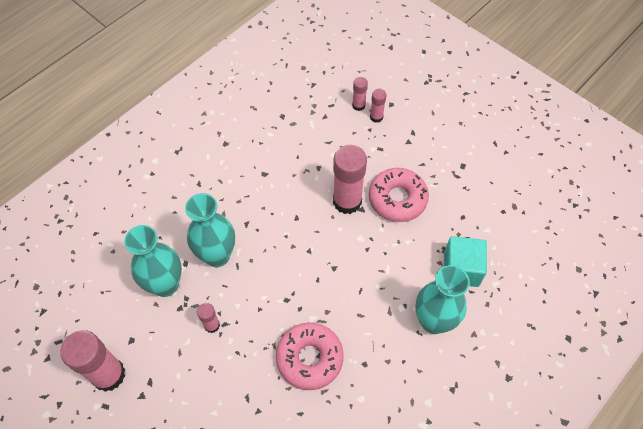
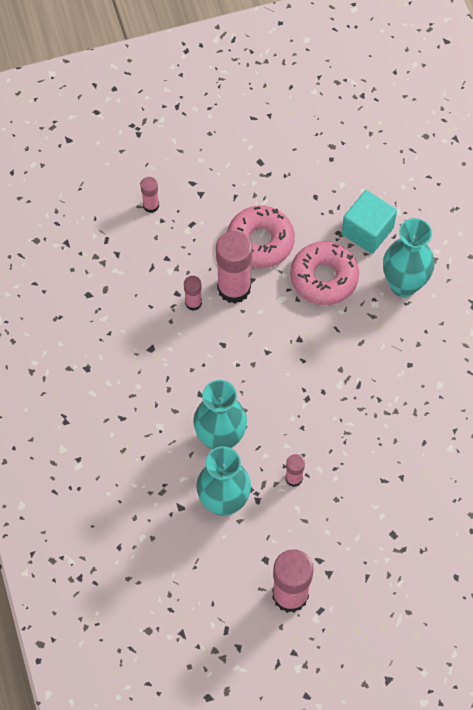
camera: 60 degrees left, 5 degrees up
pink donut [276,323,344,390] -> pink donut moved to [290,241,359,305]
pink glue stick [352,77,368,111] -> pink glue stick moved to [184,276,202,311]

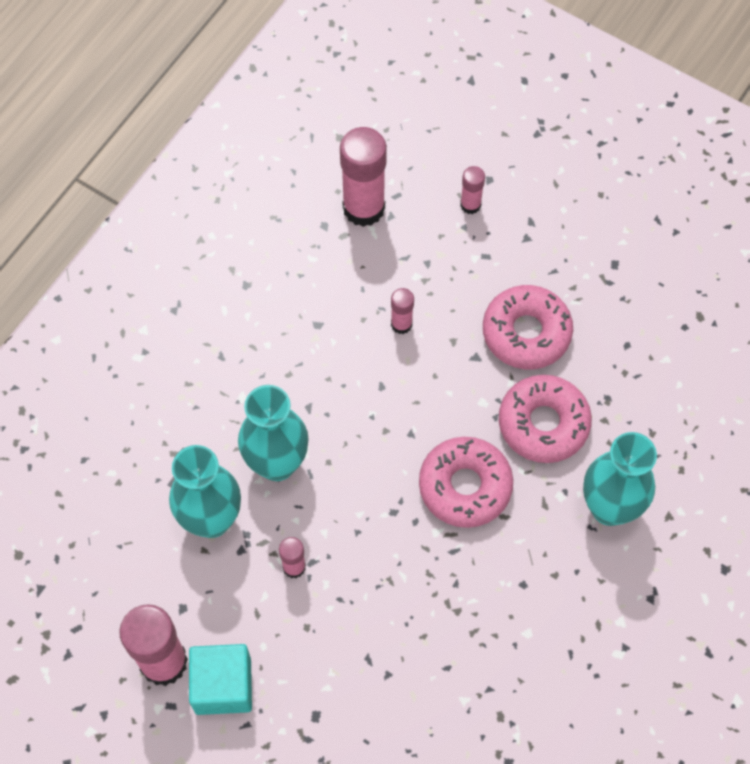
camera: 50 degrees right, 0 degrees up
pink glue stick [216,231,252,303] -> pink glue stick moved to [340,127,387,227]
turquoise cube [342,190,397,254] -> turquoise cube moved to [189,644,252,715]
none -> pink donut [419,437,513,528]

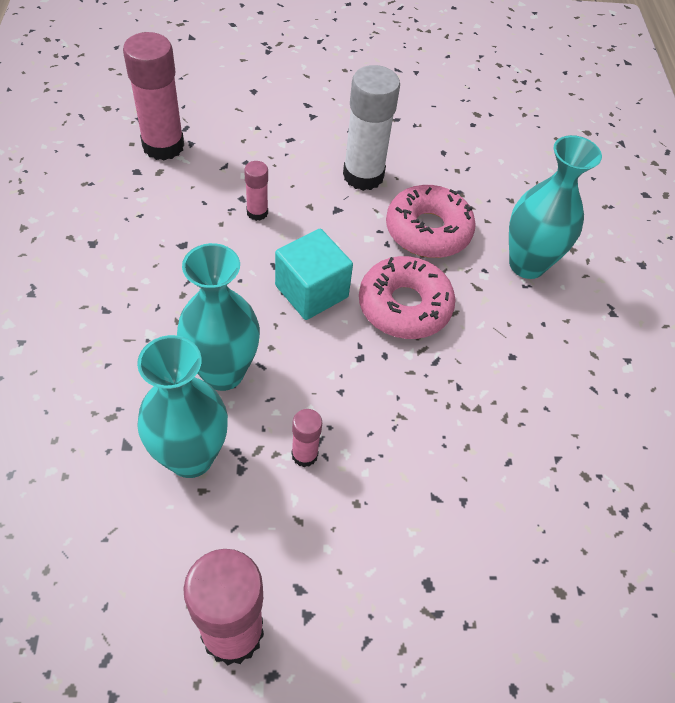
camera: 40 degrees left, 10 degrees down
turquoise cube [189,644,252,715] -> turquoise cube moved to [275,229,353,320]
pink glue stick [460,166,485,214] -> none
pink donut [483,285,573,369] -> white glue stick [343,65,400,191]

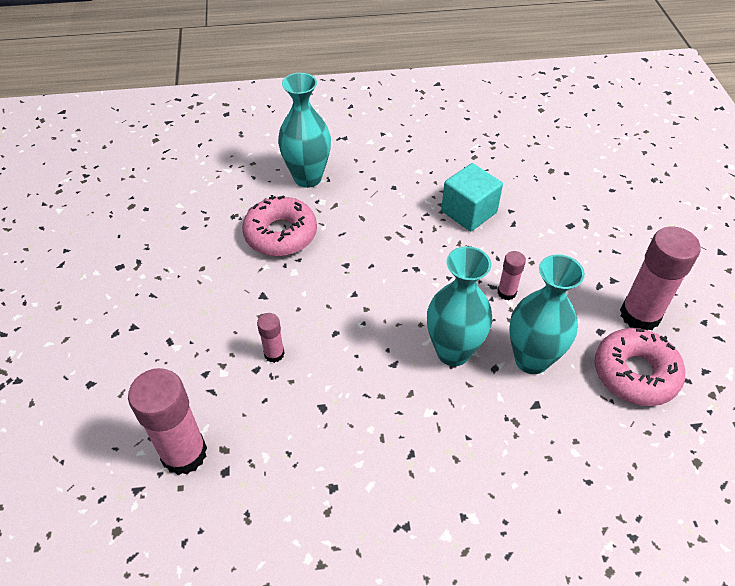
camera: 90 degrees left, 5 degrees down
turquoise cube [275,229,353,320] -> turquoise cube moved to [441,163,503,231]
white glue stick [343,65,400,191] -> none
pink donut [359,256,455,339] -> pink donut moved to [594,328,685,406]

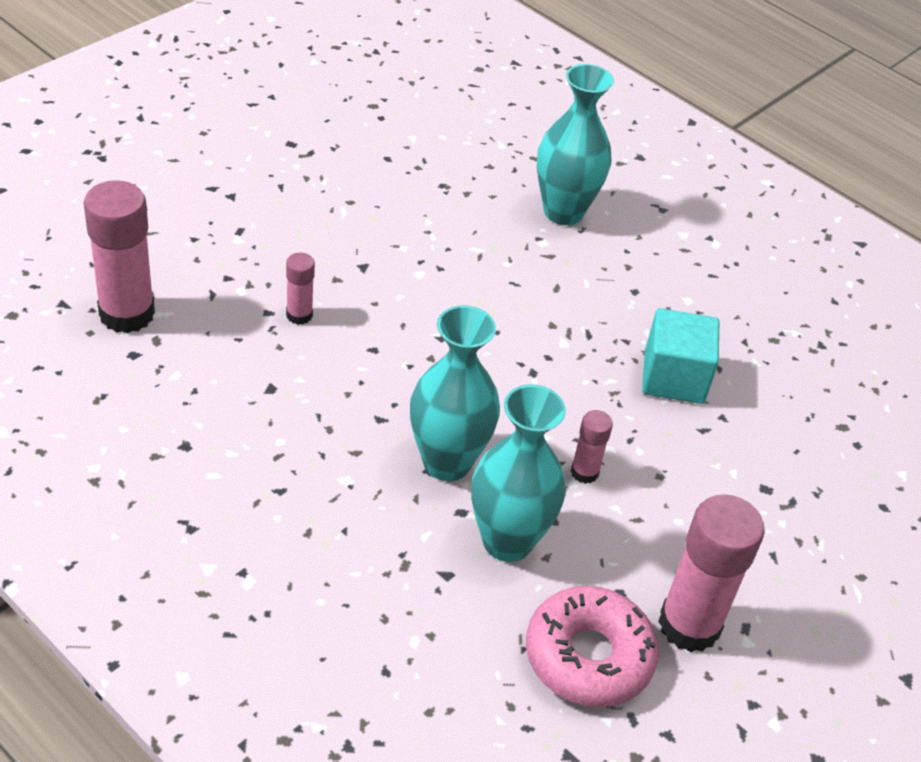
camera: 45 degrees right, 5 degrees down
pink donut [242,195,317,256] -> none

